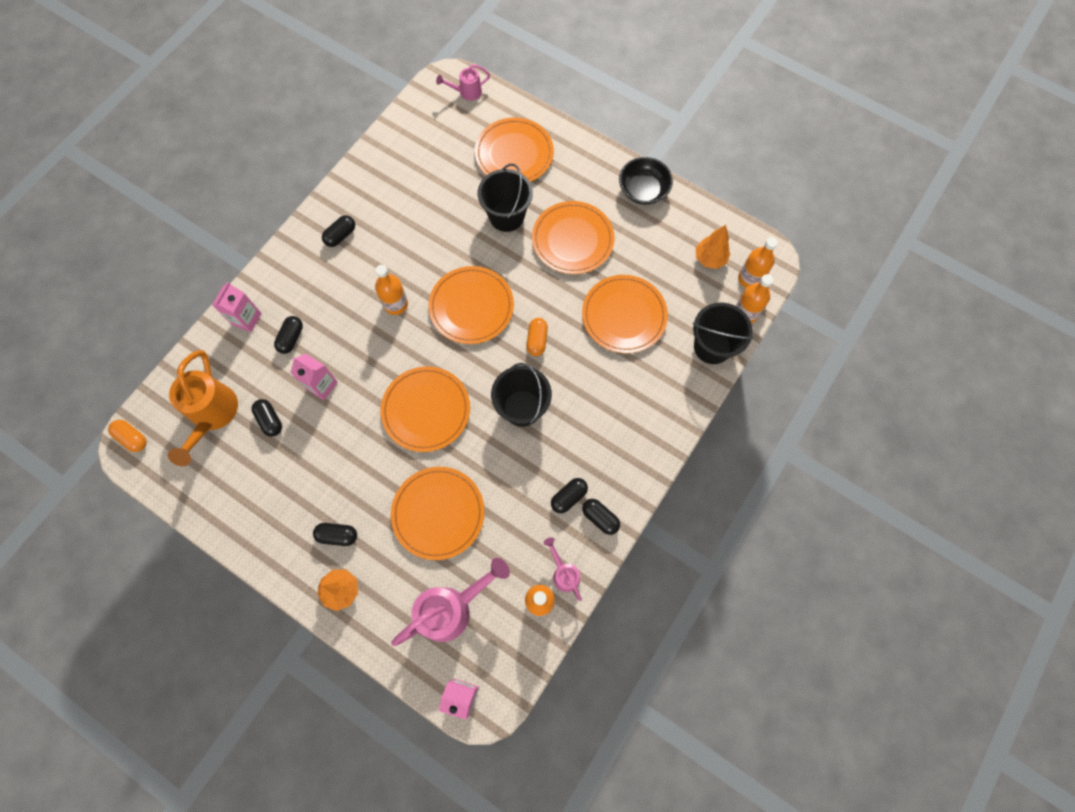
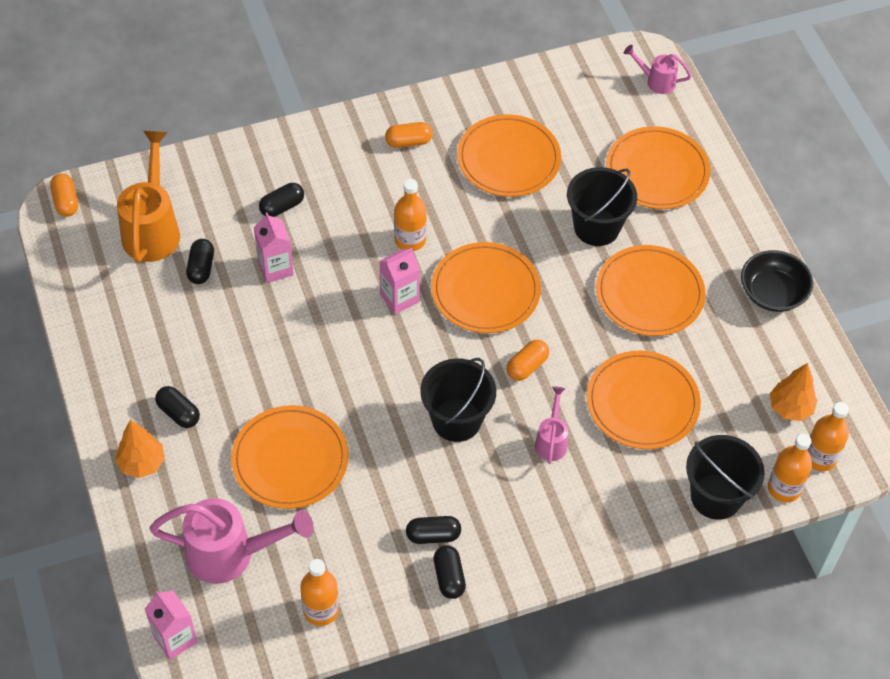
camera: 35 degrees right, 15 degrees down
orange watering can [168,350,238,466] -> orange watering can turned 150 degrees clockwise [117,131,180,263]
pink carton [212,282,262,332] -> pink carton moved to [380,248,420,314]
black capsule [322,215,355,247] -> orange capsule [385,122,433,148]
orange plate [381,366,470,452] -> orange plate moved to [457,114,561,197]
pink watering can [544,537,582,601] -> pink watering can moved to [535,387,568,464]

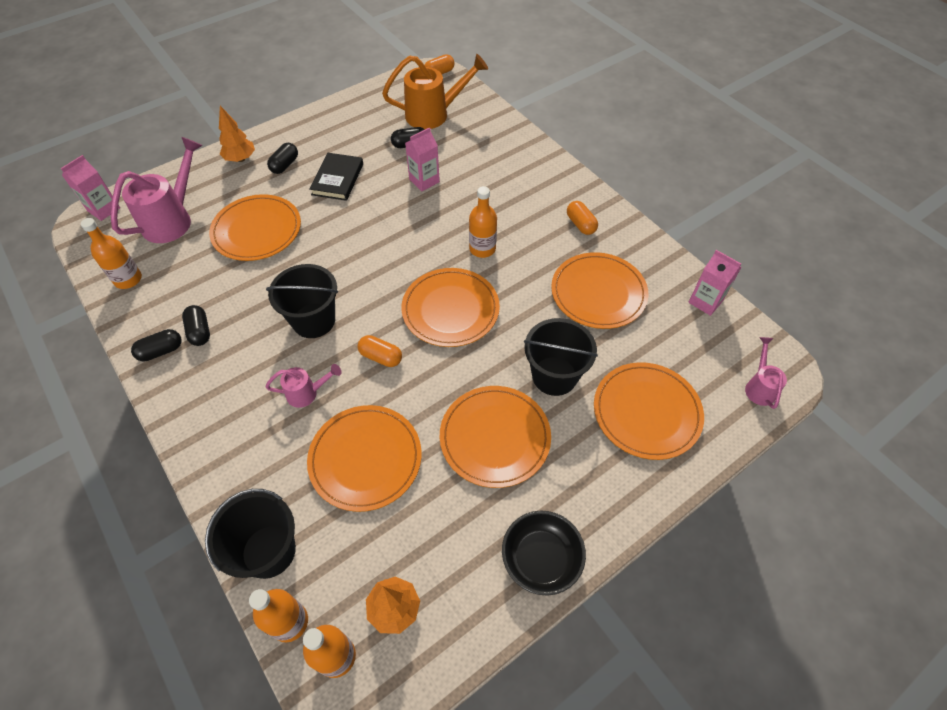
camera: 75 degrees right, 0 degrees up
pink watering can [149,498,314,584] -> pink watering can turned 135 degrees counterclockwise [111,137,203,243]
black capsule [259,183,304,217] -> none
pink carton [380,248,420,314] -> pink carton moved to [688,250,741,316]
none -> black book [309,153,363,201]

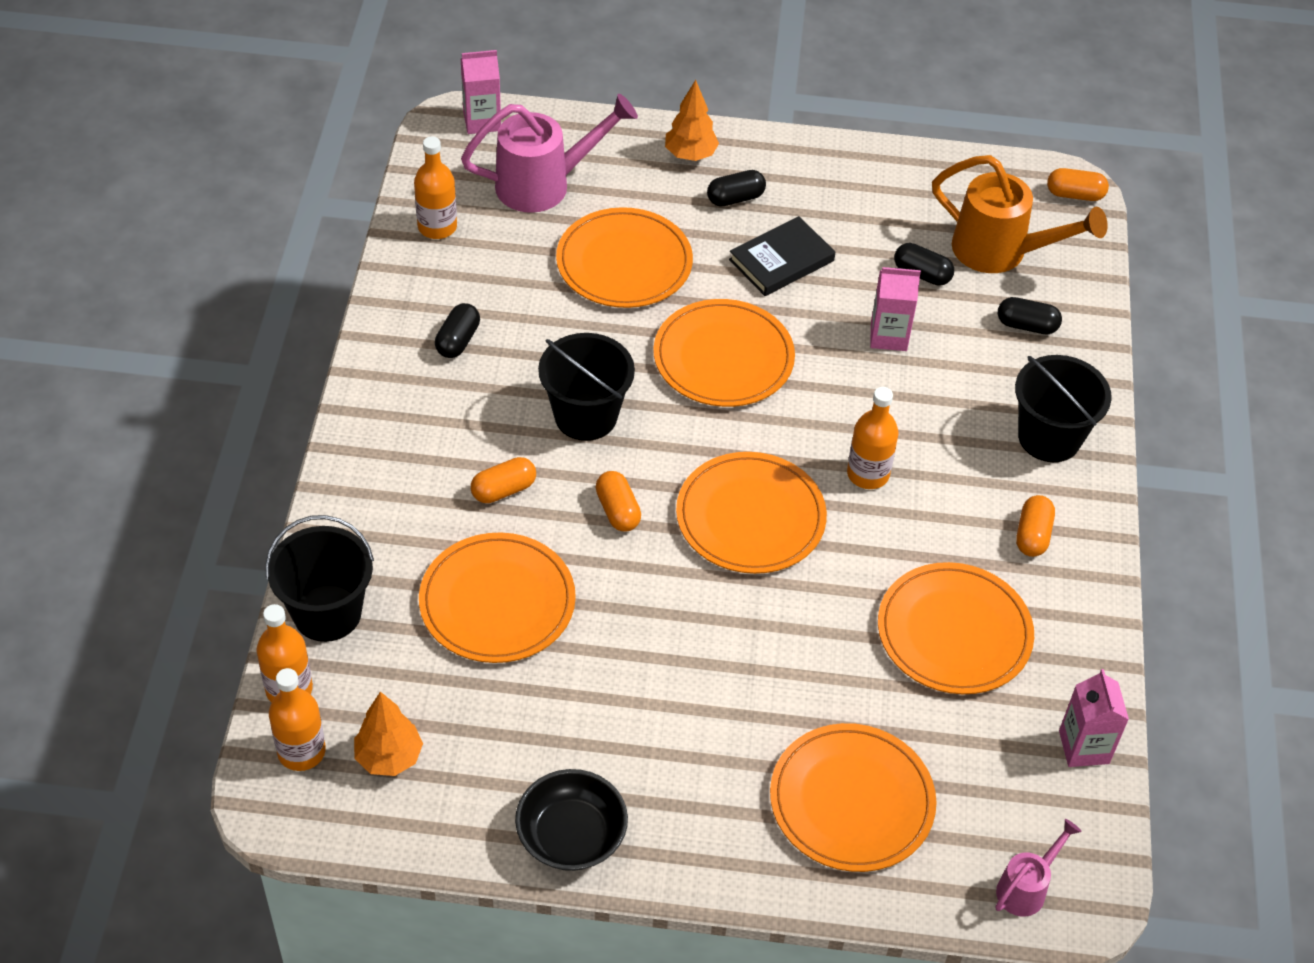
camera: 40 degrees right, 5 degrees down
black capsule [131,329,182,362] -> black capsule moved to [998,297,1062,335]
pink watering can [265,364,341,408] -> orange capsule [471,457,536,503]
orange plate [440,386,551,488] -> orange plate moved to [653,299,795,407]
black bucket [524,318,598,396] -> black bucket moved to [1015,355,1112,462]

